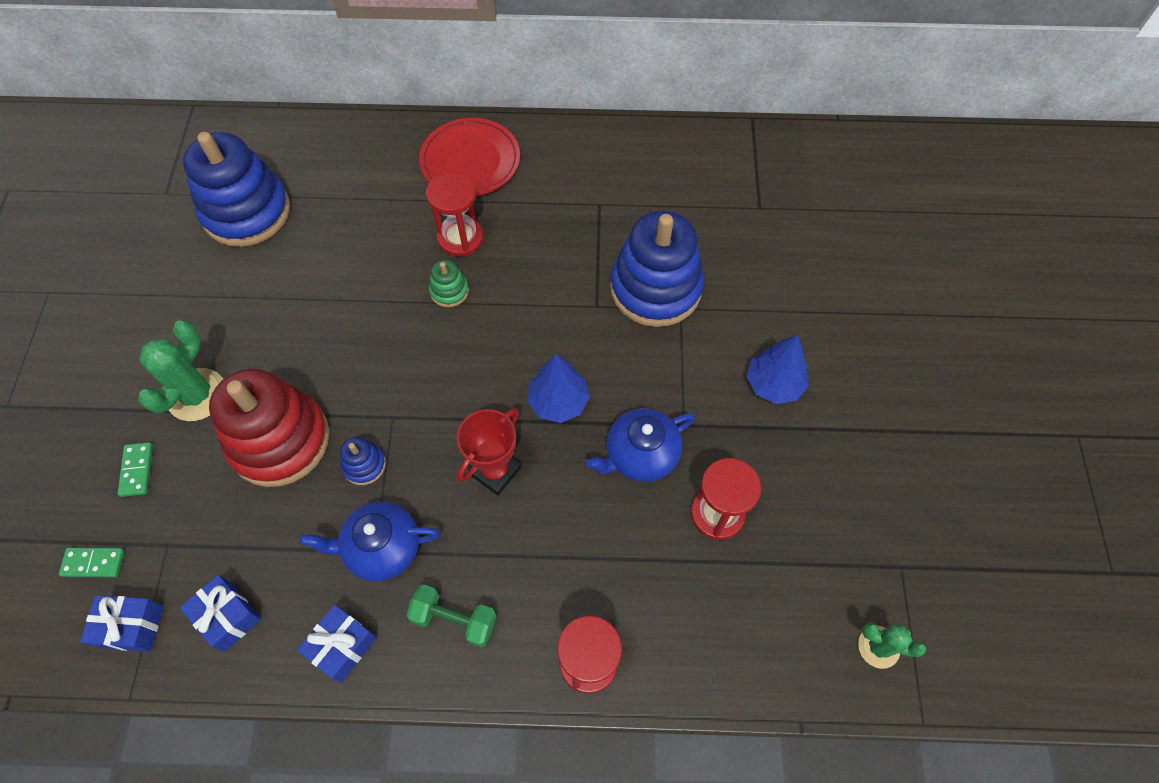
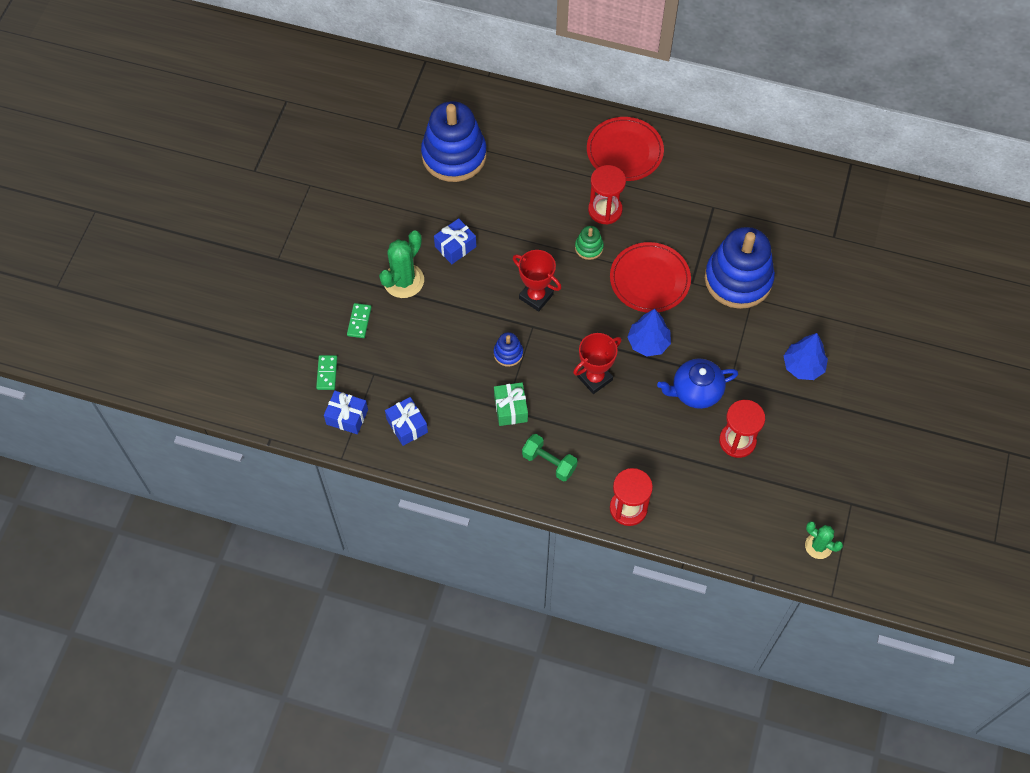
camera: 15 degrees right, 0 degrees up
green domino [59,548,125,577] -> green domino turned 75 degrees clockwise [316,355,337,390]
red stacking toy [209,368,329,487] -> none
blue gift [297,605,377,683] -> blue gift moved to [434,218,476,264]
blue teapot [300,502,440,581] -> green gift [494,382,528,426]
none -> red trophy [513,250,561,311]
none -> red plate [610,242,691,313]

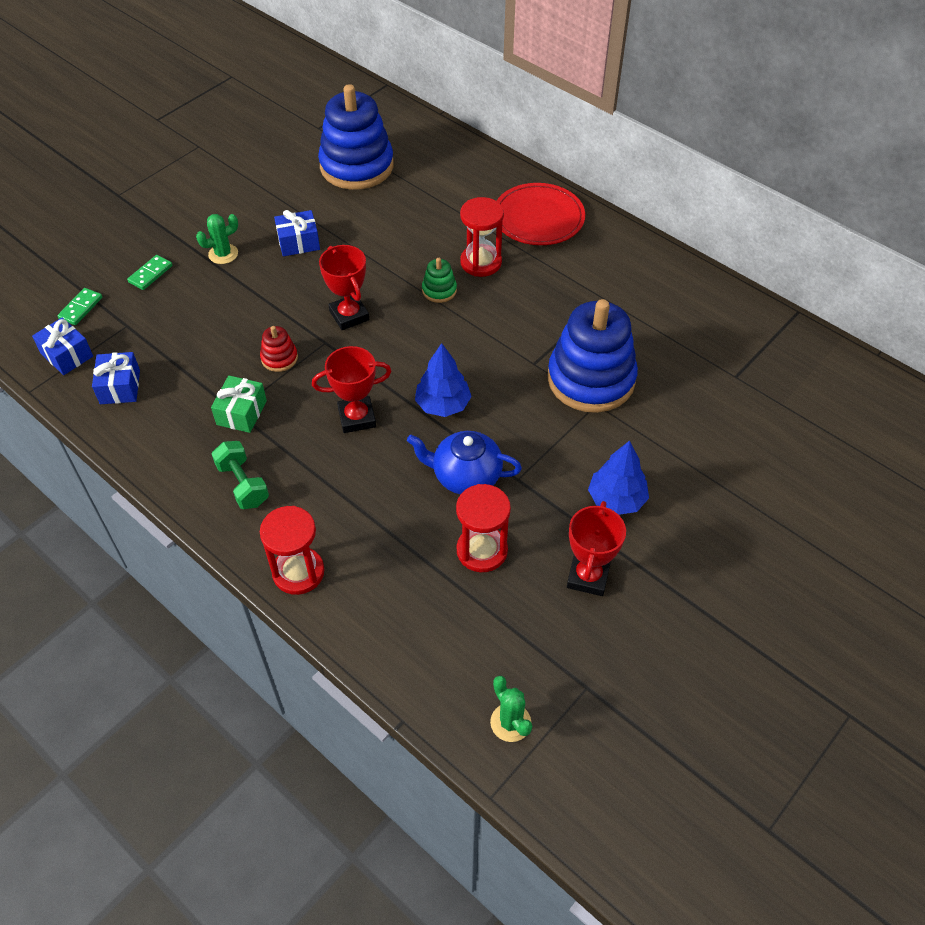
camera: 25 degrees right, 10 degrees down
green cactus [379,230,424,298] -> green cactus [196,214,238,264], size x0.62
blue stacking toy [494,332,523,367] -> red stacking toy [260,326,298,372]
red plate [610,242,691,313] -> none
none -> red trophy [567,501,626,596]

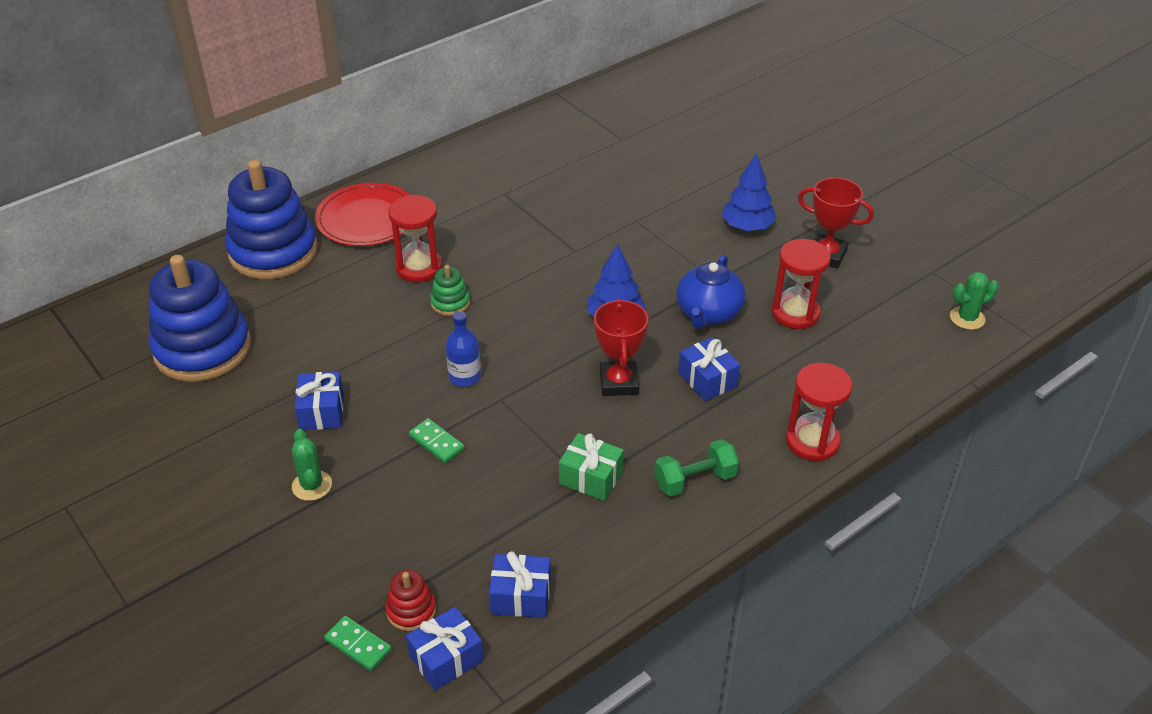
camera: 80 degrees left, 10 degrees down
green domino [127,255,172,290] -> green domino moved to [409,418,465,463]
red stacking toy [260,326,298,372] -> red stacking toy moved to [385,570,436,631]
red trophy [319,245,369,330] -> blue bottle [445,311,481,386]
blue stacking toy [548,299,638,413] -> blue stacking toy moved to [225,160,318,279]
none -> blue gift [678,337,740,401]

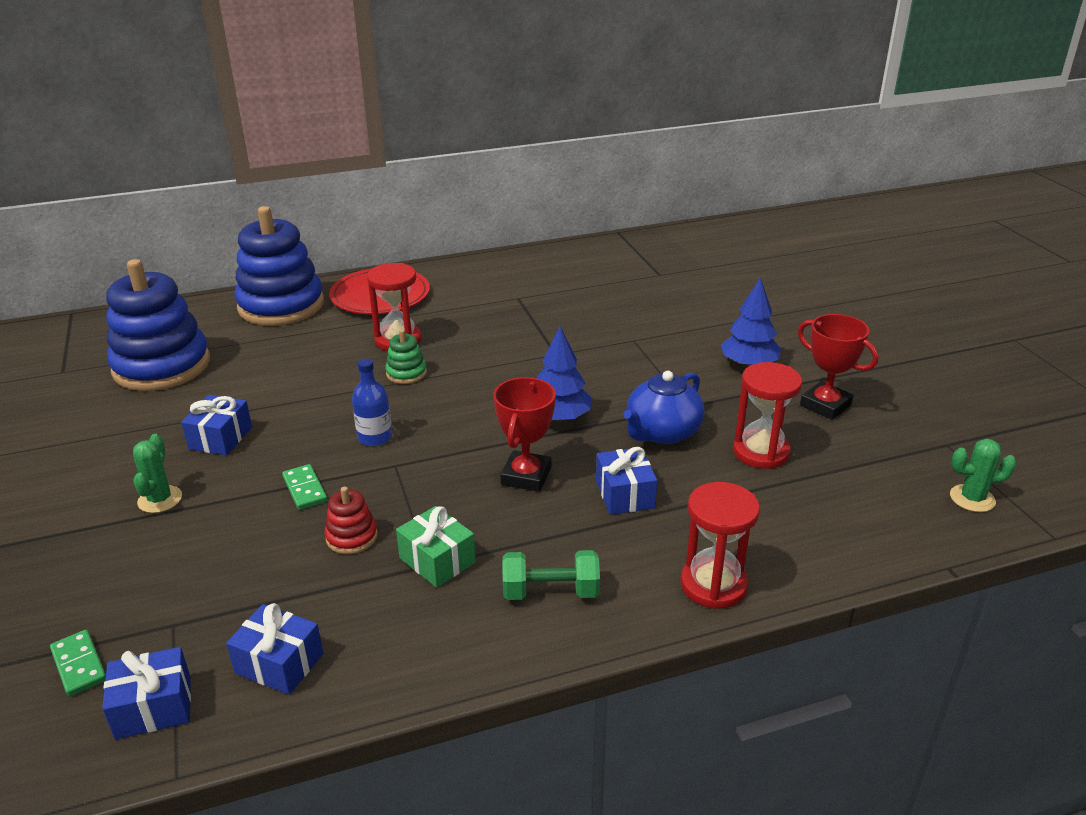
camera: 20 degrees right, 10 degrees down
red stacking toy [385,570,436,631] -> red stacking toy moved to [324,486,378,554]

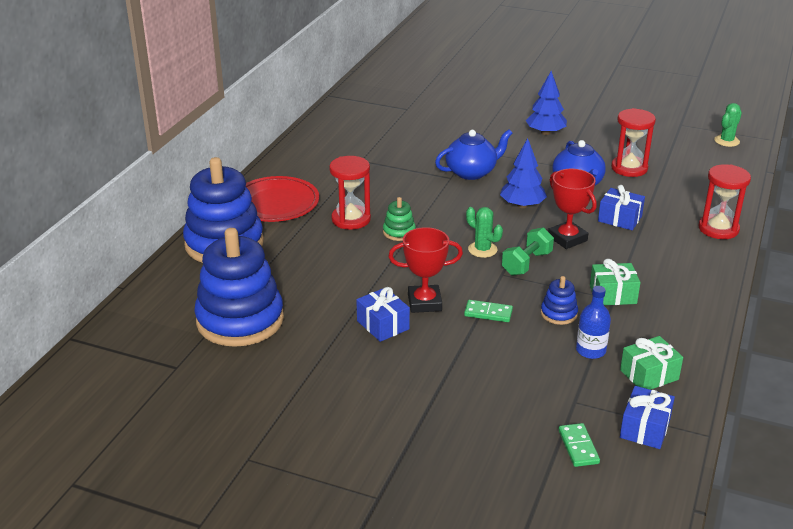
camera: 50 degrees left, 0 degrees up
green domino [50,630,106,697] -> green domino turned 75 degrees clockwise [558,423,600,467]
green cactus [133,434,182,513] -> green cactus moved to [466,207,503,258]
blue gift [226,603,323,695] -> green gift [620,336,683,390]
red stacking toy [324,486,378,554] -> blue stacking toy [541,276,578,325]
blue bottle [352,359,392,446] -> blue bottle moved to [576,286,611,359]
green dumbbell [502,550,600,600] -> green dumbbell moved to [502,227,554,276]
red trophy [798,314,878,420] -> red trophy moved to [388,227,463,313]
none -> blue teapot [435,130,512,180]

